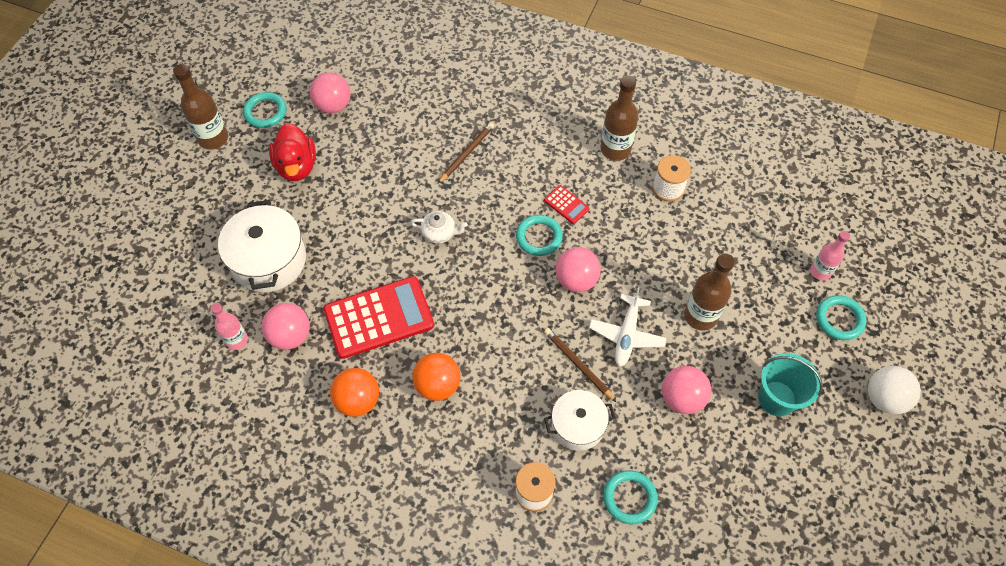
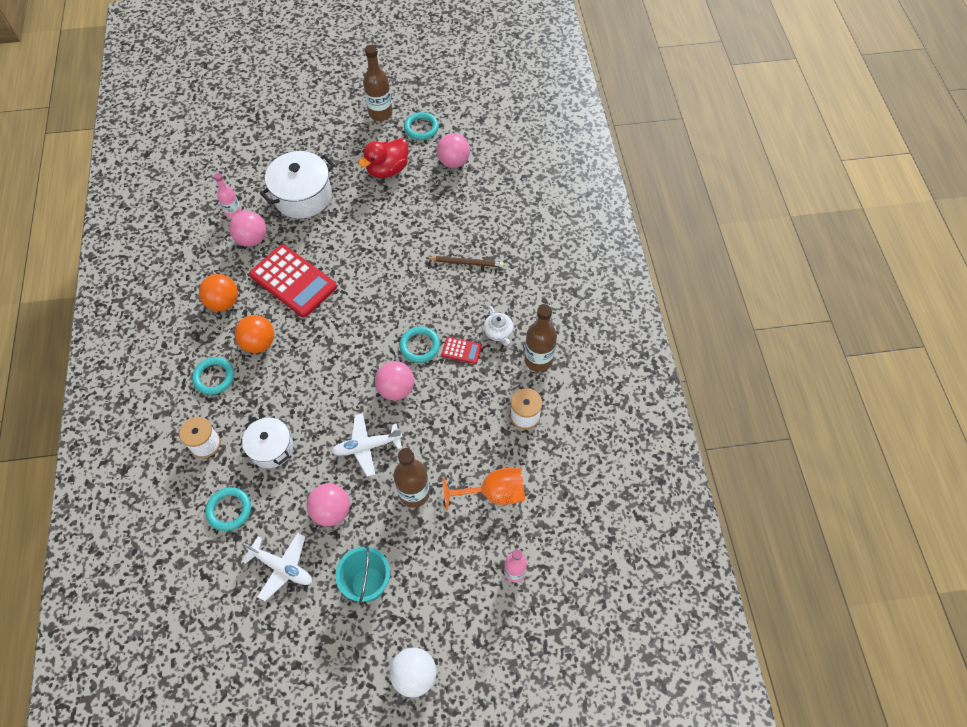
camera: 60 degrees right, 0 degrees up
white teapot [411,211,468,244] -> white teapot moved to [484,306,514,346]
red calculator [544,185,589,224] -> red calculator turned 90 degrees counterclockwise [442,337,482,364]
brown pencil [544,328,616,402] -> none
turquoise ring [816,295,866,340] -> turquoise ring moved to [192,357,234,395]
none -> white plane [241,533,312,601]
none -> orange goblet [443,468,525,510]

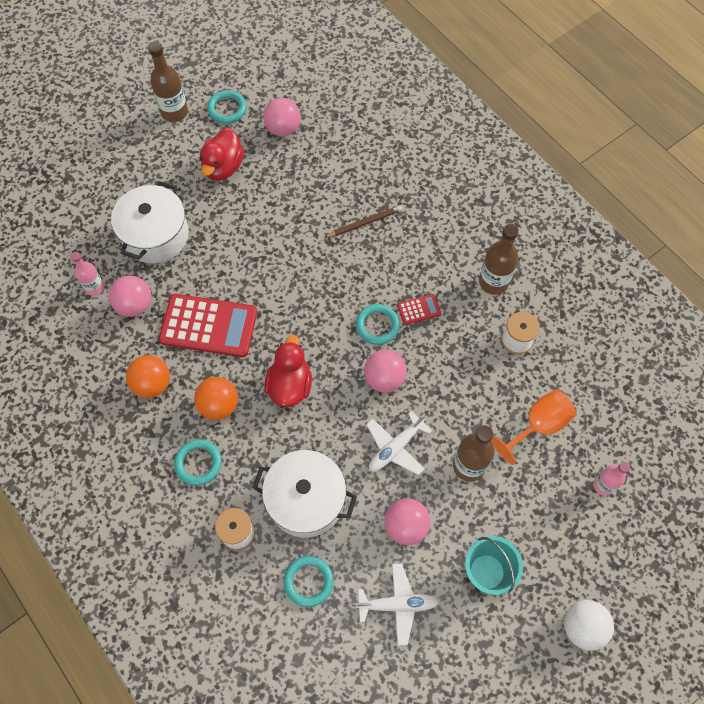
camera: 30 degrees left, 5 degrees up
white pot [242,417,293,468] -> white pot [252,450,357,538], size x1.57
white teapot [484,306,514,346] -> none
none -> red duck [264,335,312,407]

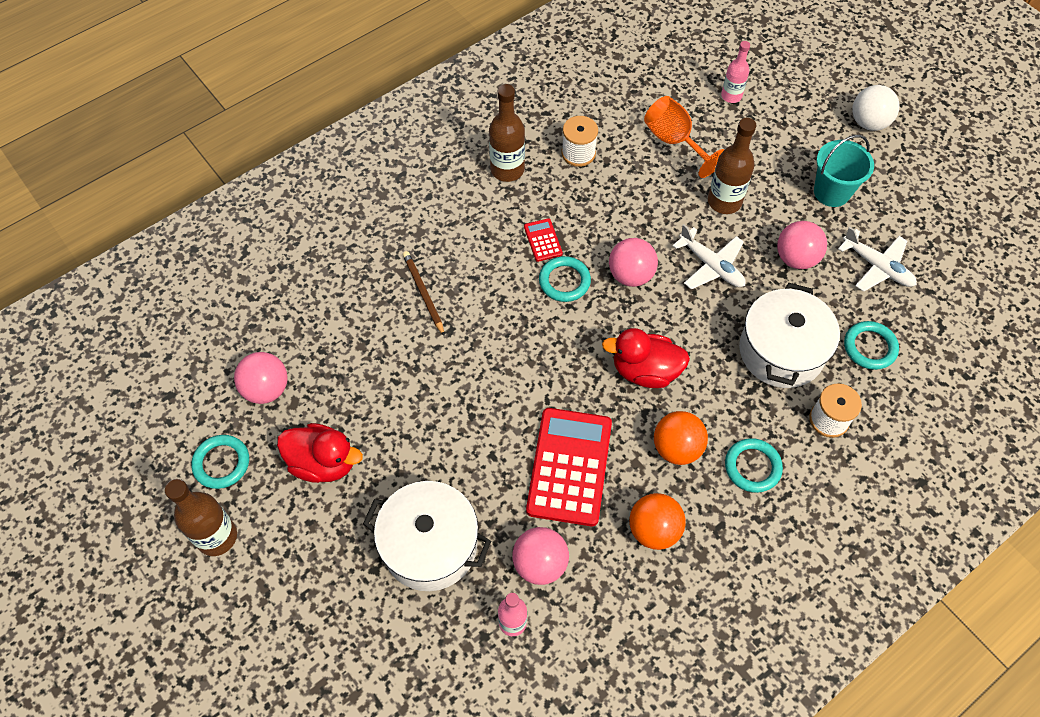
camera: 90 degrees left, 5 degrees down
white plane [356,563,439,646] -> white plane turned 135 degrees clockwise [838,227,917,292]

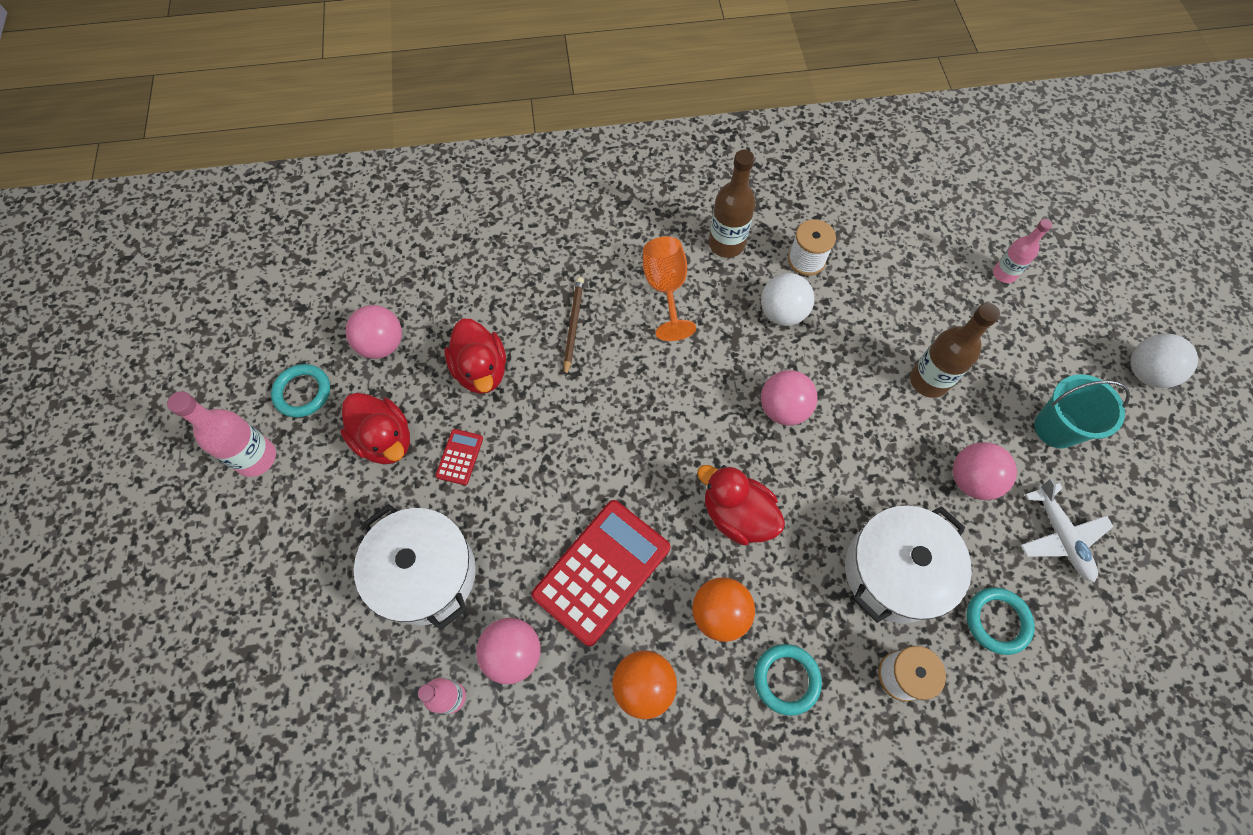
camera: 30 degrees right, 5 degrees up
brown bottle [165,479,237,556] -> pink bottle [167,391,276,477]
red calculator [524,218,563,262] -> red calculator moved to [435,429,483,485]
turquoise ring [539,256,591,302] -> none
orange goblet [644,96,724,178] -> orange goblet moved to [643,236,696,341]
white plane [672,224,746,289] -> none
none -> red duck [444,318,506,394]
none -> white ball [761,273,814,326]

